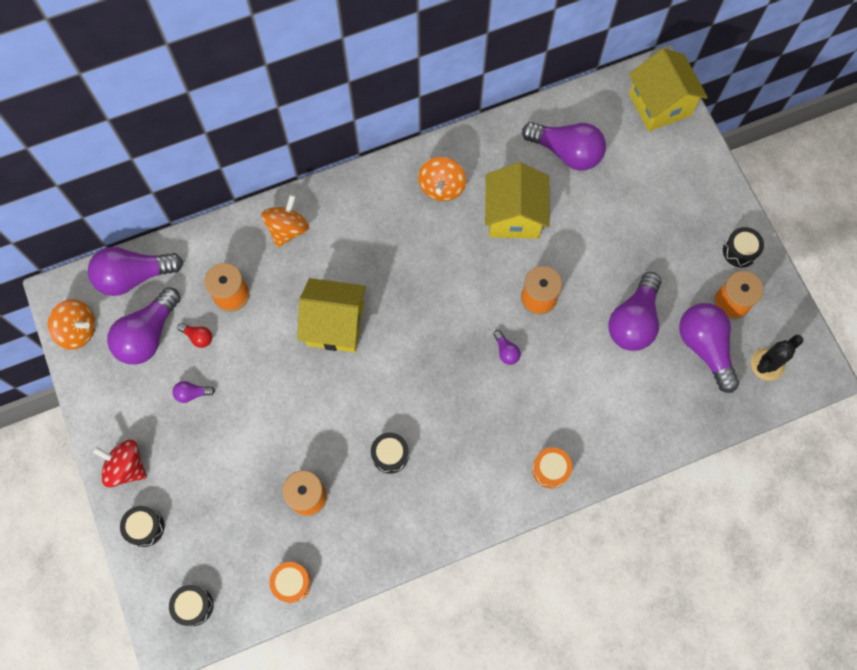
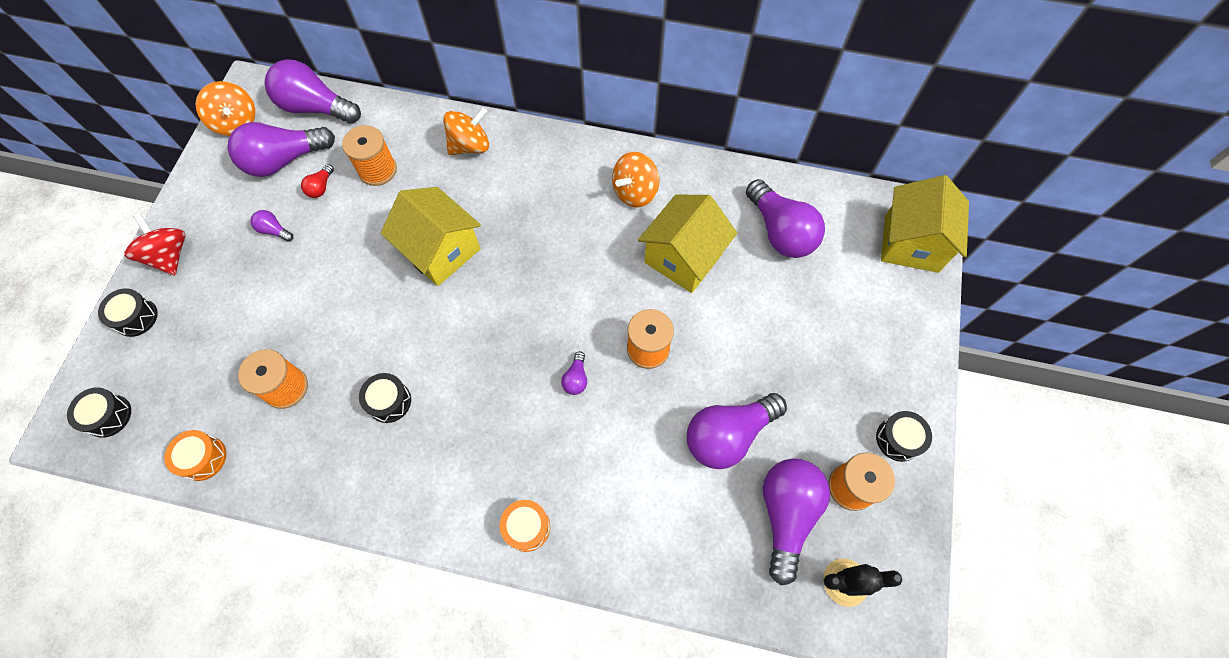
camera: 35 degrees right, 5 degrees down
red light bulb [178,323,212,348] -> red light bulb turned 45 degrees clockwise [301,164,334,198]

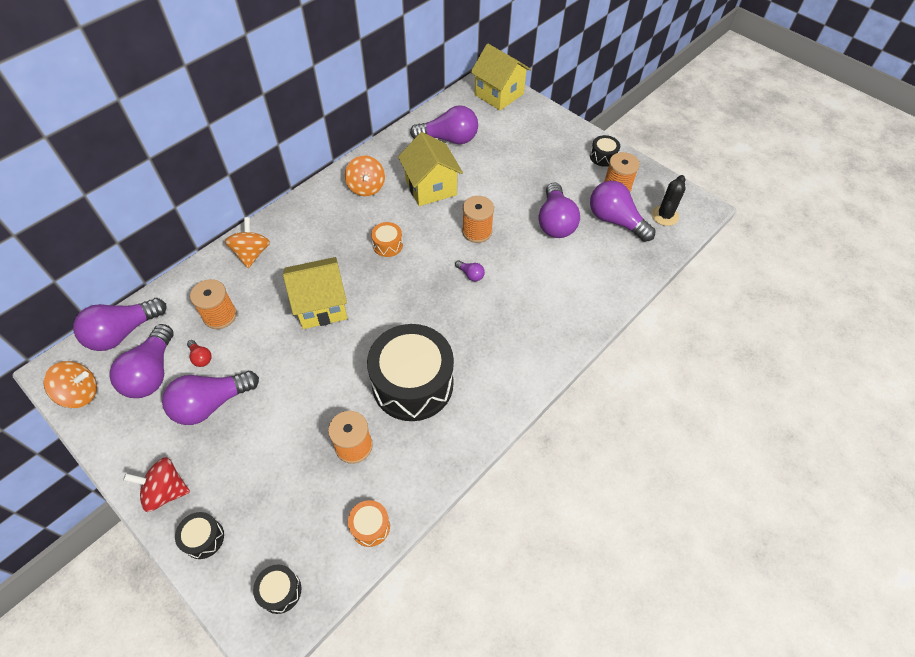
camera: 60 degrees left, 10 degrees down
purple light bulb [251,210,293,242] -> purple light bulb [162,371,259,425], size x2.30
black drum [359,373,411,423] -> black drum [367,324,454,421], size x2.35
orange drum [500,500,550,552] -> orange drum moved to [371,222,403,257]

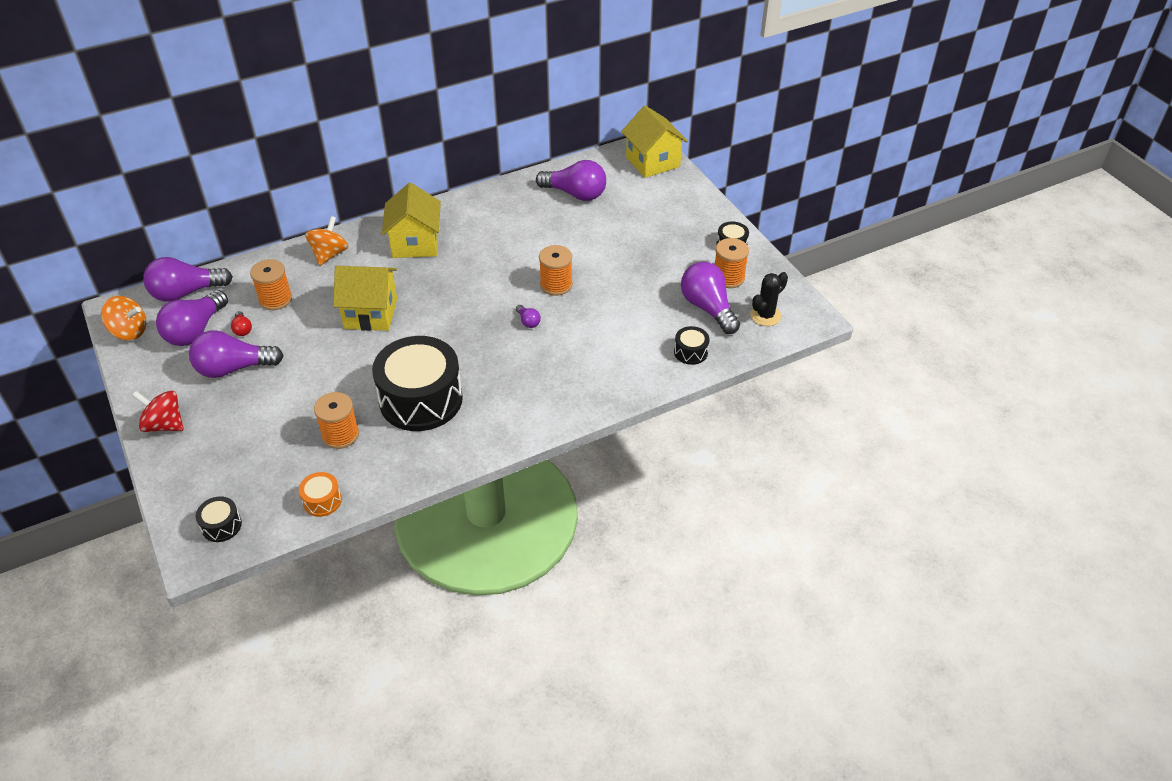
camera: 20 degrees right, 10 degrees down
black drum [175,512,224,559] -> black drum moved to [674,326,710,365]
orange spinning top [345,155,385,196] -> none
orange drum [371,222,403,257] -> none
yellow house [398,132,463,206] -> yellow house moved to [382,183,441,258]
purple light bulb [539,182,580,238] -> none

